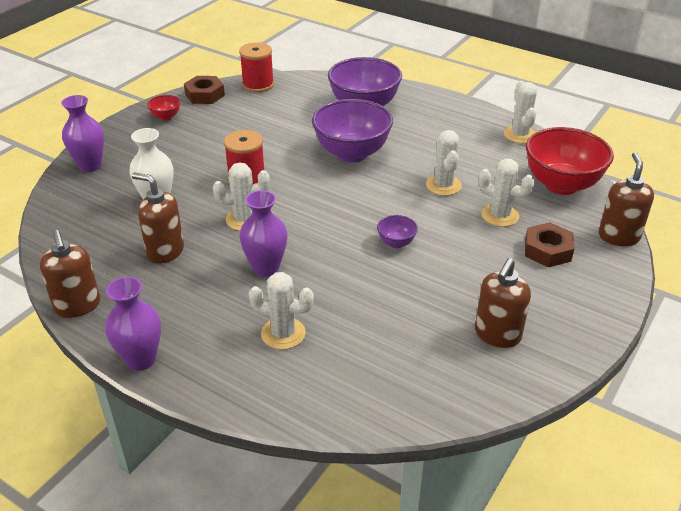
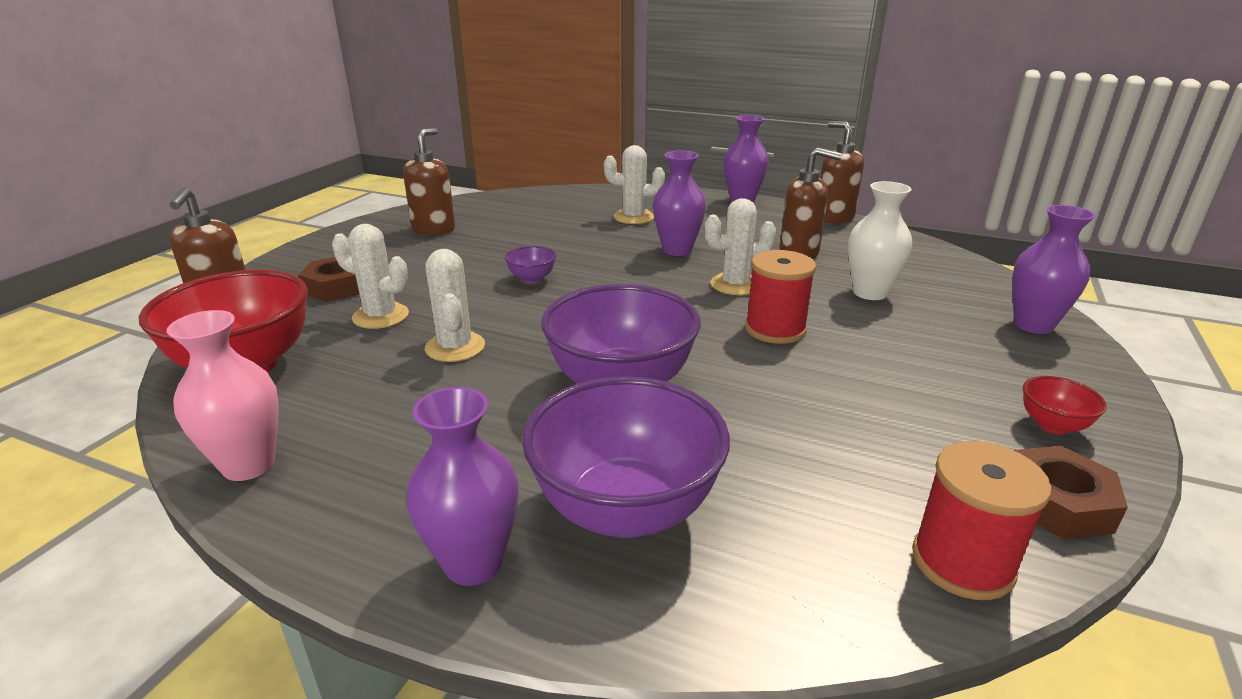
camera: 170 degrees right, 10 degrees down
white cactus [504,81,537,143] -> pink vase [166,310,279,481]
none -> purple vase [406,387,519,586]

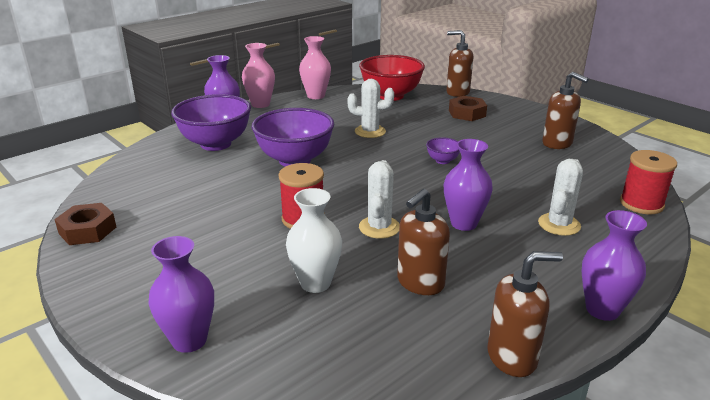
camera: 115 degrees right, 0 degrees up
white cactus [332,224,409,329] -> none
red spool [912,441,1052,600] -> red spool moved to [620,150,677,214]
red bowl [1023,376,1107,434] -> none
none -> pink vase [242,43,275,108]

